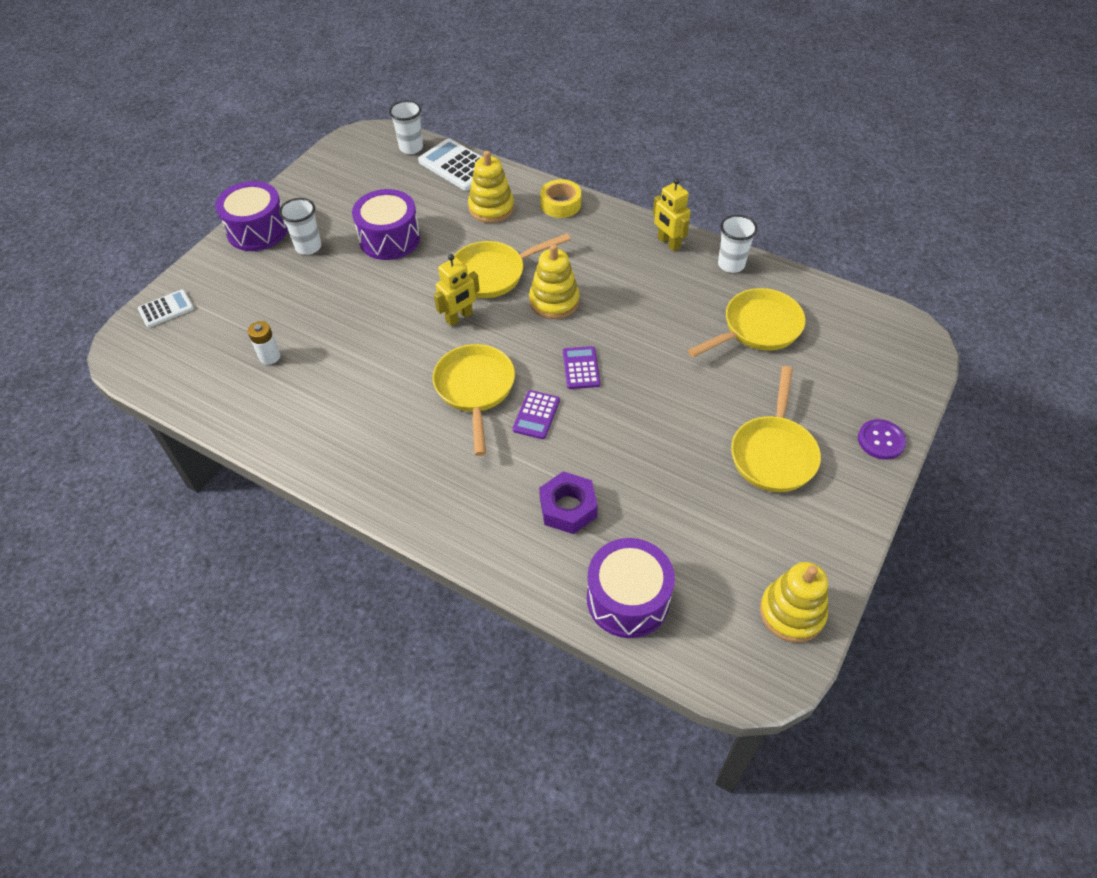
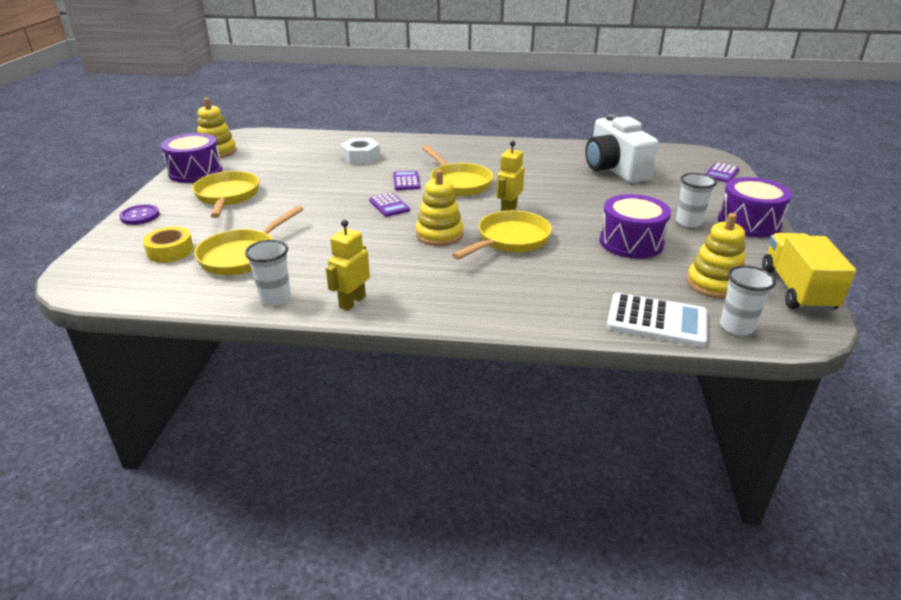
camera: 155 degrees right, 20 degrees down
white calculator [138,289,194,328] -> purple calculator [706,163,739,182]
white battery [248,321,280,365] -> white camera [585,114,658,183]
yellow stacking toy [468,151,514,223] -> yellow stacking toy moved to [687,213,745,299]
purple nut [539,471,598,534] -> white nut [341,138,380,164]
yellow tape [540,179,581,218] -> yellow tape moved to [143,227,194,263]
purple drum [587,538,675,638] -> purple drum moved to [161,133,222,183]
yellow robot [653,178,691,251] -> yellow robot turned 90 degrees counterclockwise [326,220,370,311]
none -> yellow truck [762,233,856,312]

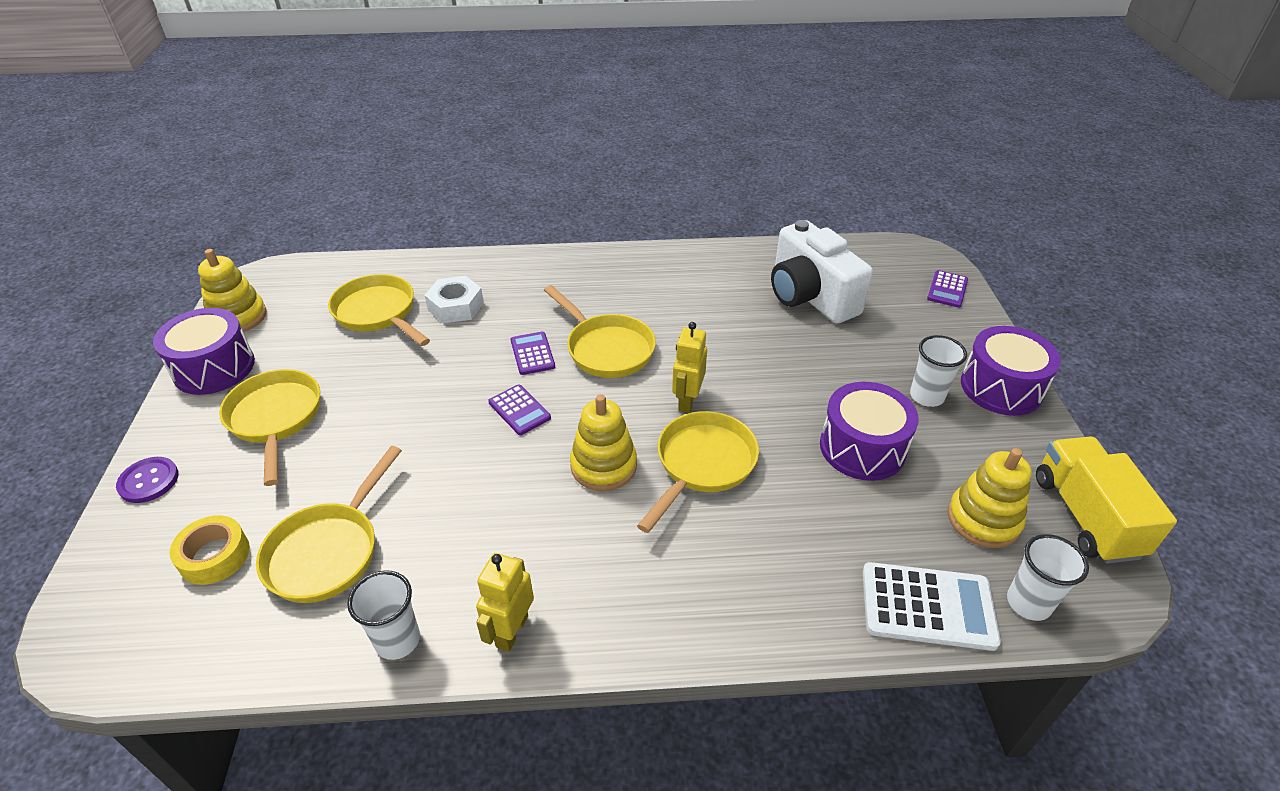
camera: 10 degrees left, 10 degrees up
none -> yellow pan [328,274,430,346]

